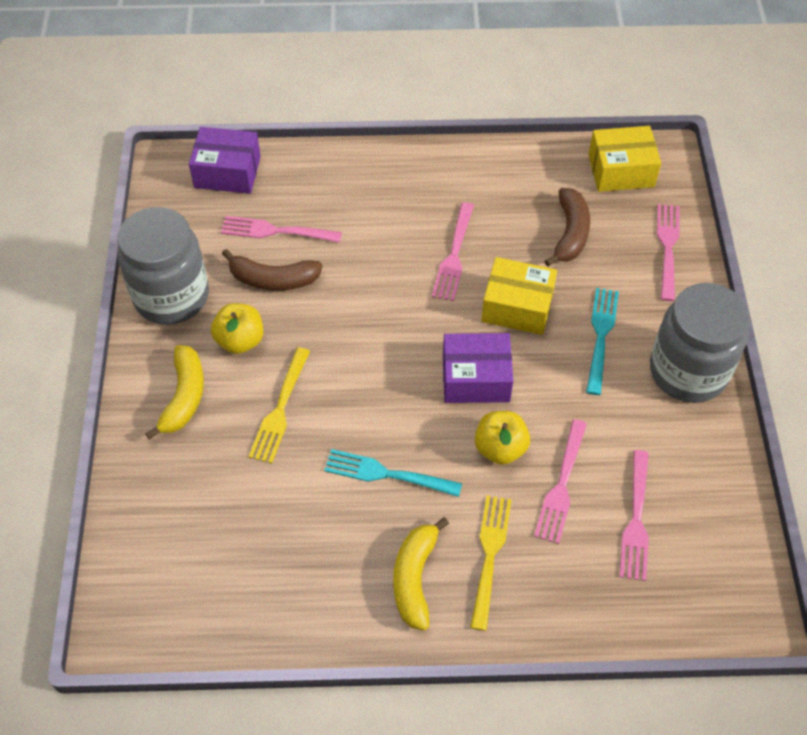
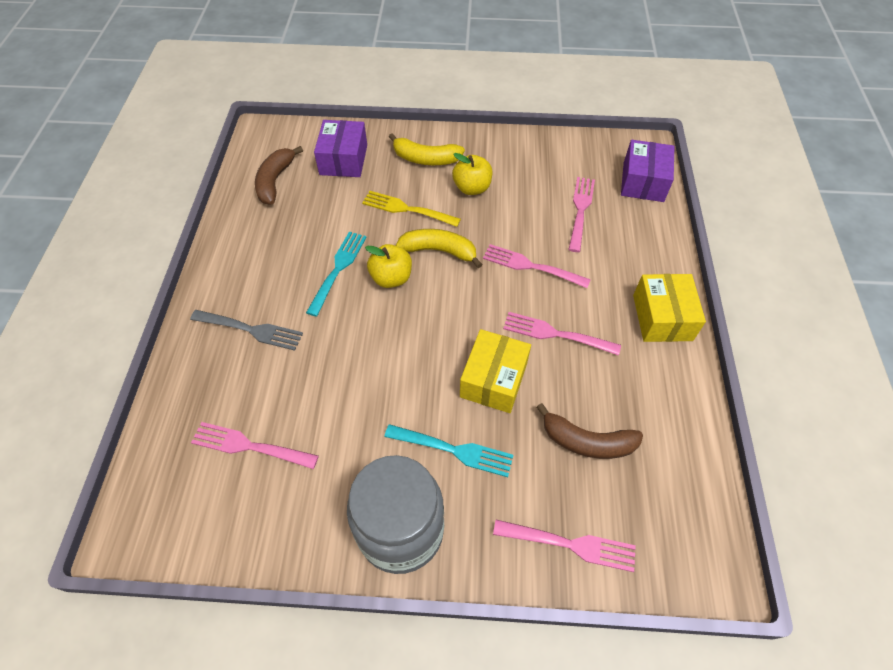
camera: 95 degrees right, 0 degrees up
grey jar [117,207,209,325] -> none
brown banana [222,249,323,291] -> brown banana moved to [255,146,303,204]
yellow banana [393,517,449,631] -> yellow banana moved to [396,229,482,268]
purple box [443,333,513,403] -> purple box moved to [314,120,367,177]
yellow fork [470,495,512,631] -> grey fork [190,310,303,351]
yellow apple [475,411,530,465] -> yellow apple moved to [365,244,412,288]
pink fork [534,419,587,544] -> pink fork moved to [483,244,591,288]
yellow box [588,126,661,192] -> yellow box moved to [633,274,706,342]

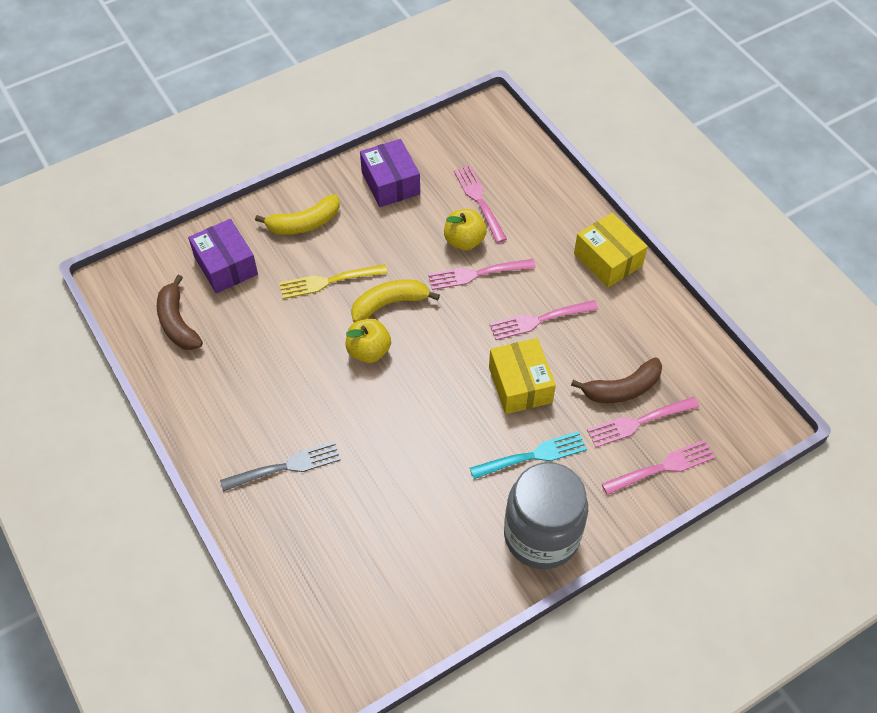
camera: 35 degrees left, 0 degrees up
pink fork [191,422,319,469] -> pink fork moved to [587,397,699,447]
turquoise fork [306,232,367,317] -> none
yellow apple [452,153,493,195] -> yellow apple moved to [444,209,487,250]
purple box [621,140,674,202] -> purple box moved to [360,139,420,207]

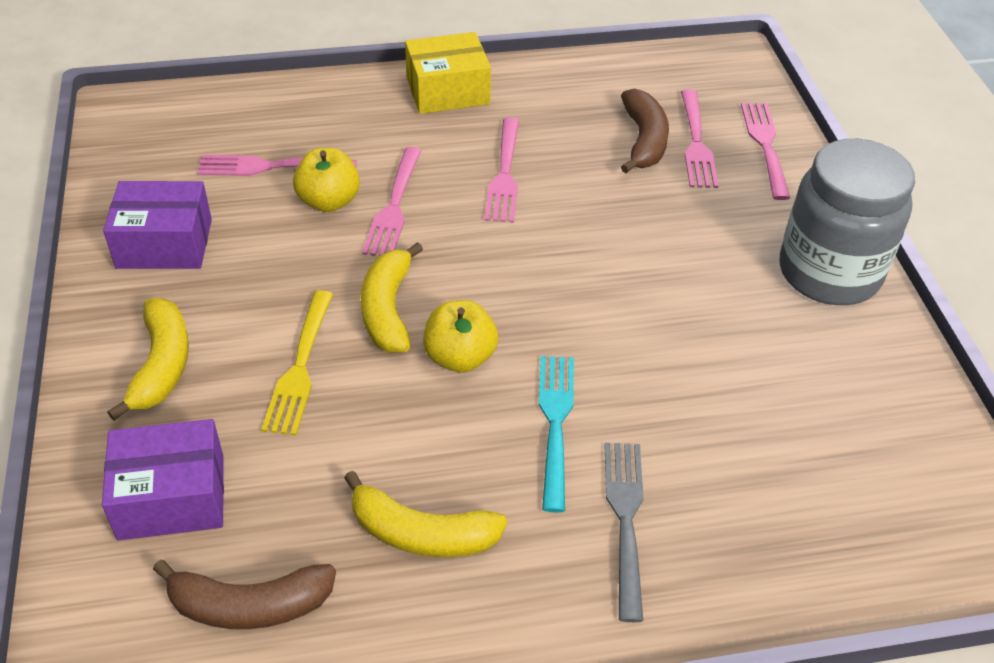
camera: 70 degrees left, 10 degrees down
turquoise fork [470,431,587,479] -> turquoise fork moved to [539,356,574,512]
yellow box [489,338,556,414] -> none
none -> yellow banana [344,471,507,557]

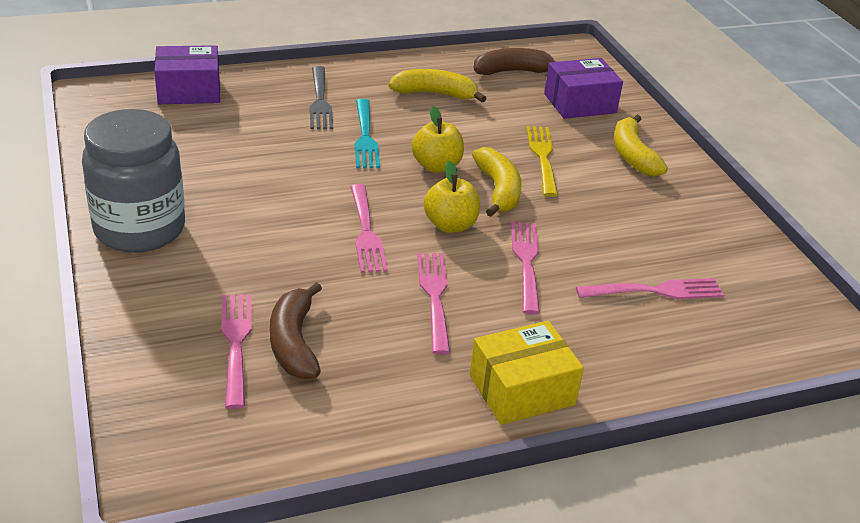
camera: 170 degrees right, 10 degrees down
purple box [103,181,212,269] -> purple box moved to [154,45,220,104]
yellow apple [293,148,360,212] -> yellow apple moved to [424,161,480,233]
pink fork [741,103,790,200] -> pink fork moved to [350,184,388,273]

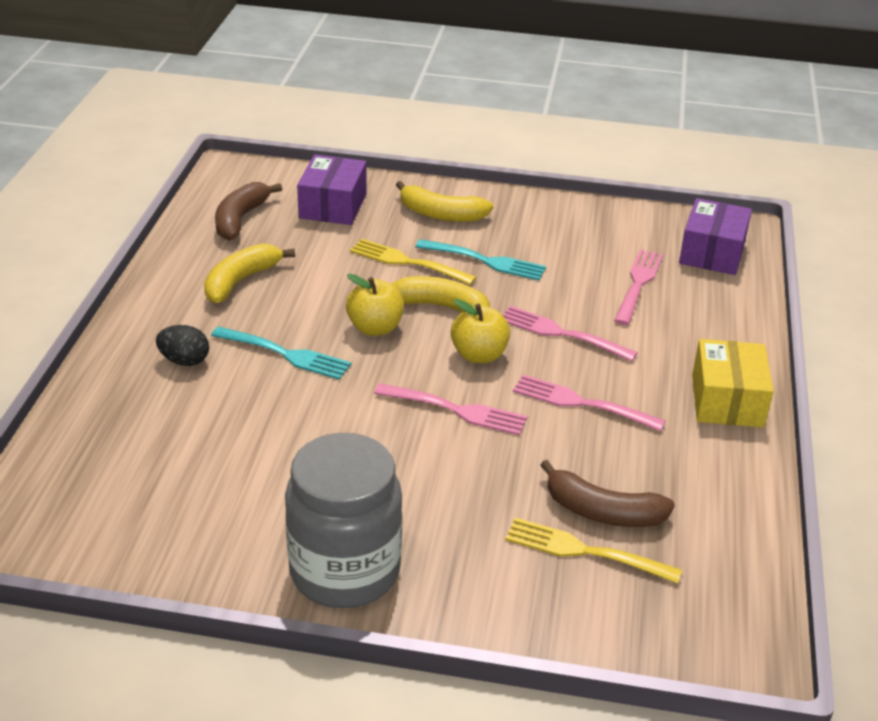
camera: 60 degrees left, 0 degrees up
purple box [154,45,220,104] -> purple box moved to [679,198,752,275]
pink fork [221,294,252,409] -> yellow fork [505,517,682,584]
grey fork [309,66,333,129] -> black egg [156,325,209,366]
none -> turquoise fork [415,239,546,280]

